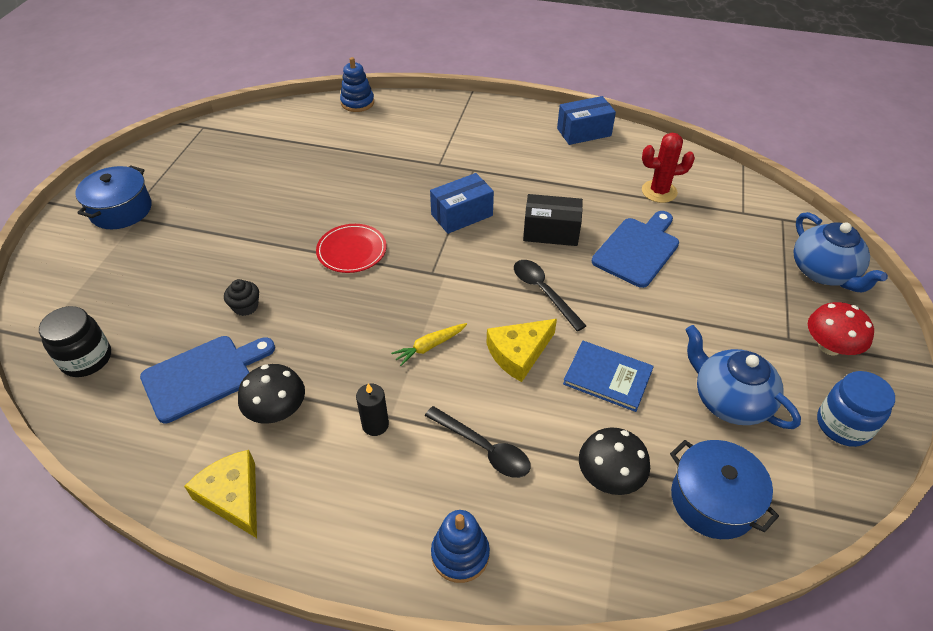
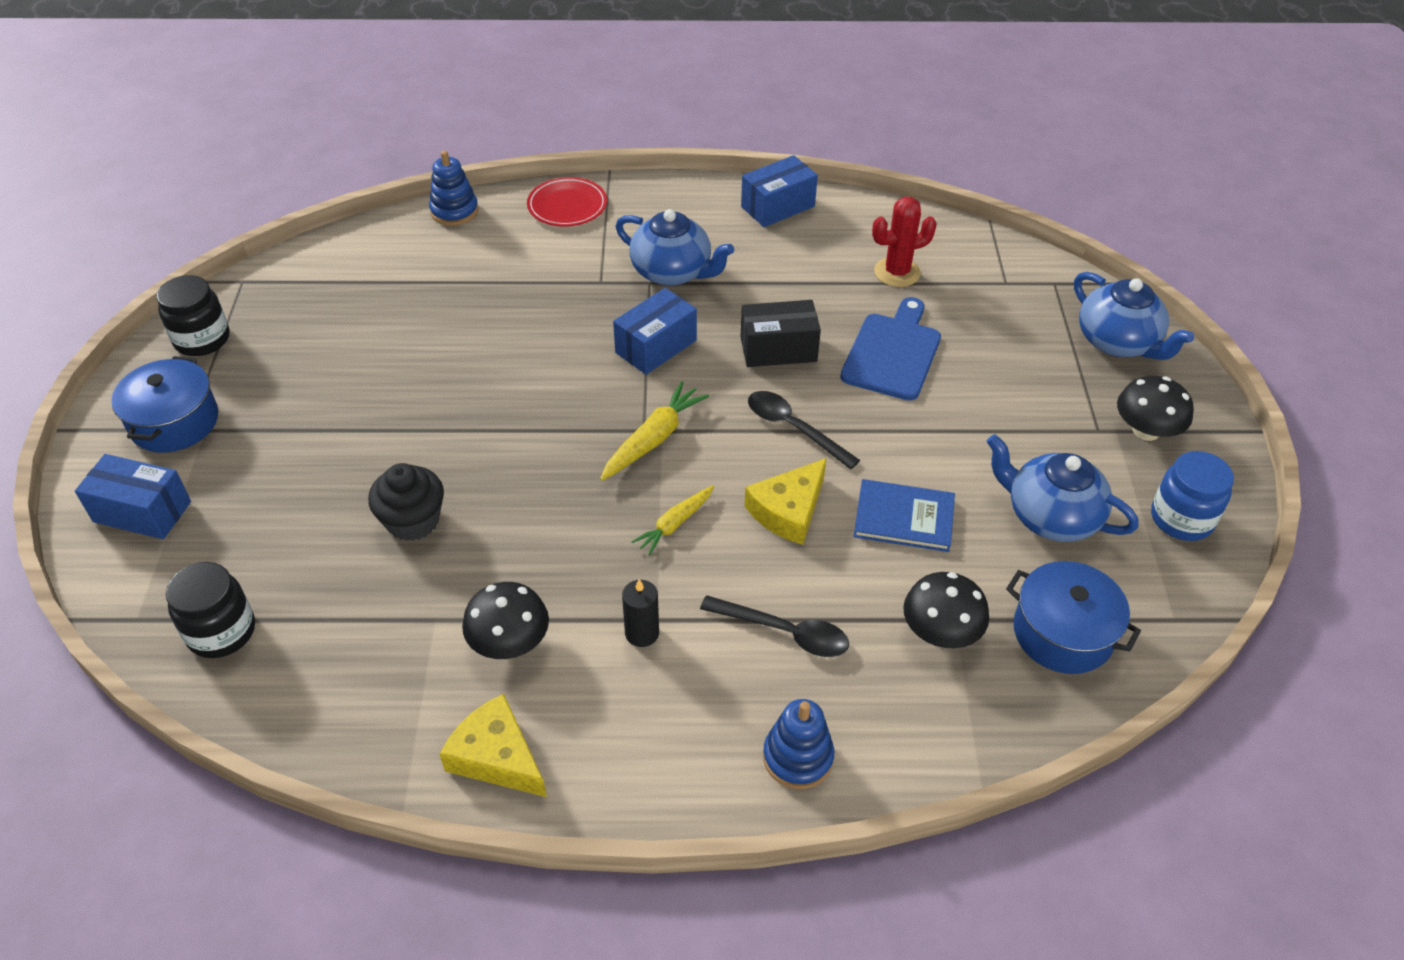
camera: 15 degrees left, 0 degrees up
blue cutting board [140,336,275,423] -> none
black cupcake [224,279,259,316] -> black cupcake [368,463,444,541], size x1.57
red plate [316,224,387,273] -> red plate moved to [527,177,607,226]
red mushroom [808,302,874,356] -> black mushroom [1117,376,1194,441]
none -> blue box [75,454,191,539]
none -> black jar [156,275,229,356]
none -> yellow carrot [600,381,709,481]
none -> blue teapot [616,209,734,286]

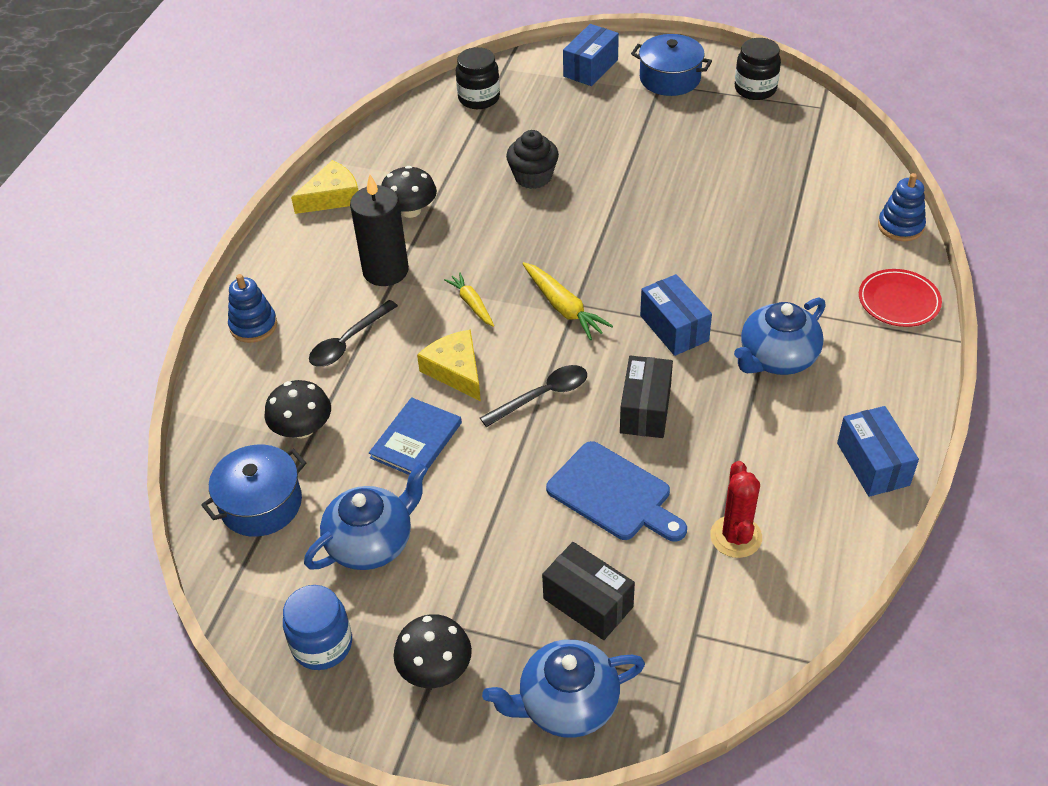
camera: 110 degrees right, 0 degrees up
black candle [622,579,659,647] -> black candle [350,174,409,286], size x1.91
none -> black box [542,542,635,640]

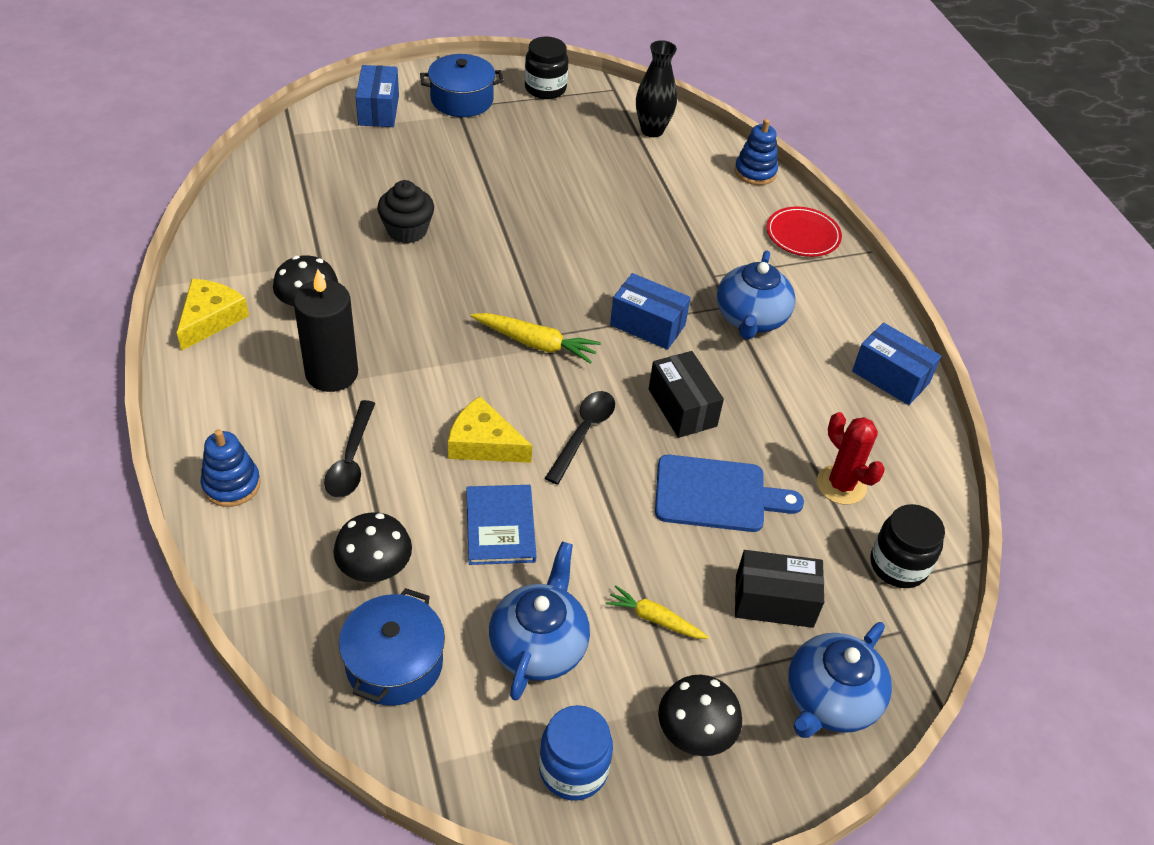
camera: 40 degrees left, 0 degrees up
yellow carrot [444,272,494,327] -> yellow carrot moved to [606,585,709,639]
black jar [456,47,500,109] -> black jar moved to [870,504,945,588]
none -> black vase [636,40,677,137]

